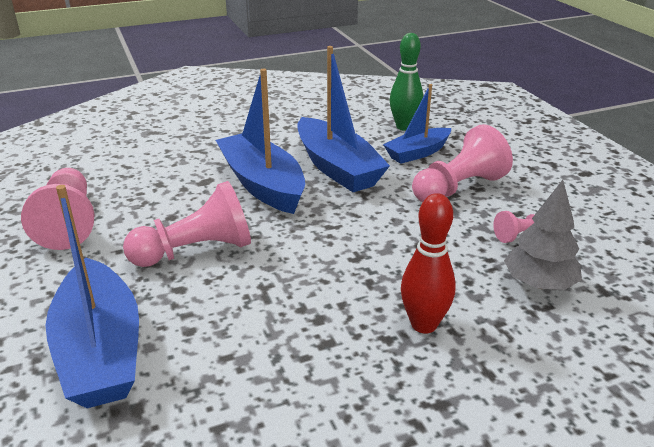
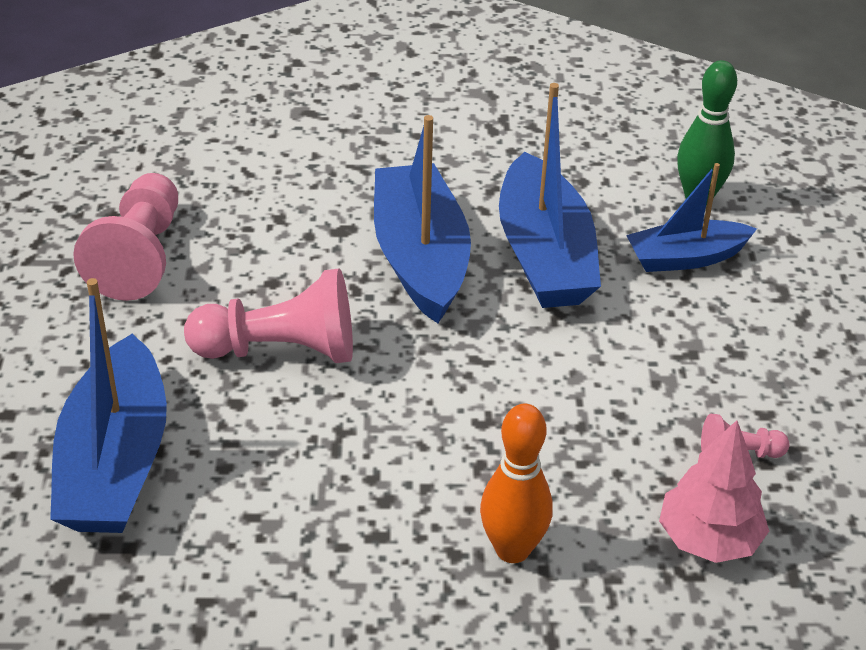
camera: 20 degrees right, 10 degrees up
red bowling pin [401,193,456,334] -> orange bowling pin [480,404,553,563]
pink pawn [412,124,513,202] -> none
grey tree [504,180,582,290] -> pink tree [659,420,769,563]

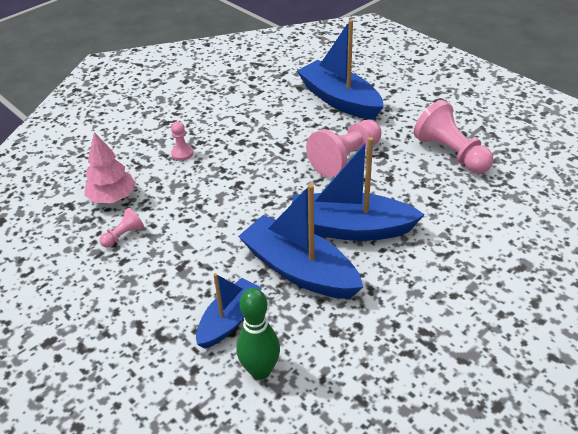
camera: 140 degrees right, 0 degrees up
blue boat [374,115,471,323] -> blue boat turned 150 degrees clockwise [292,137,425,241]
orange bowling pin [480,404,553,563] -> pink pawn [171,121,193,161]

